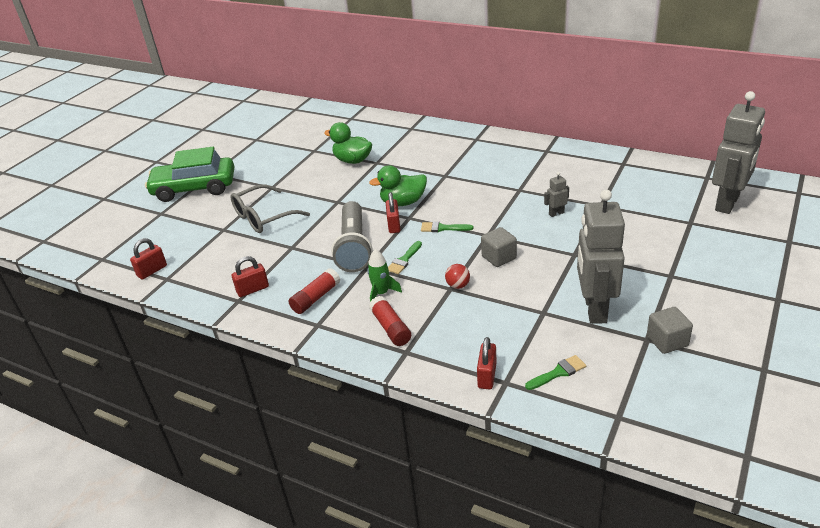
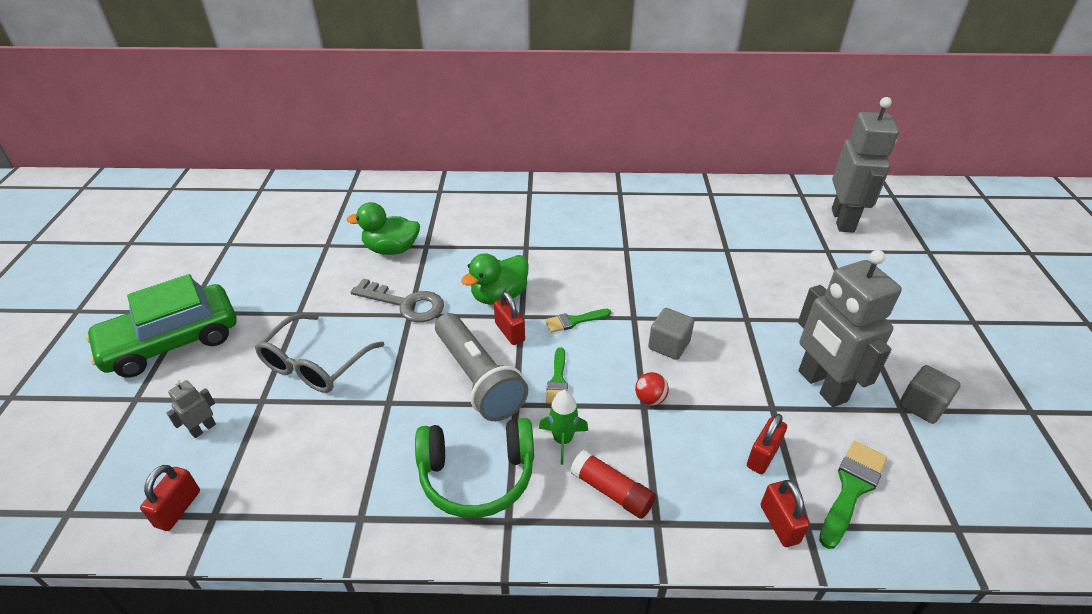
camera: 30 degrees left, 5 degrees up
red padlock [232,256,269,297] -> red padlock moved to [747,414,787,474]
red glue stick [289,268,341,314] -> green headphones [415,418,534,518]
green brush [525,355,586,390] -> green brush [819,441,887,549], size x1.55
grey robot [544,172,569,217] -> grey robot moved to [167,380,216,438]
none -> grey key [351,278,444,322]

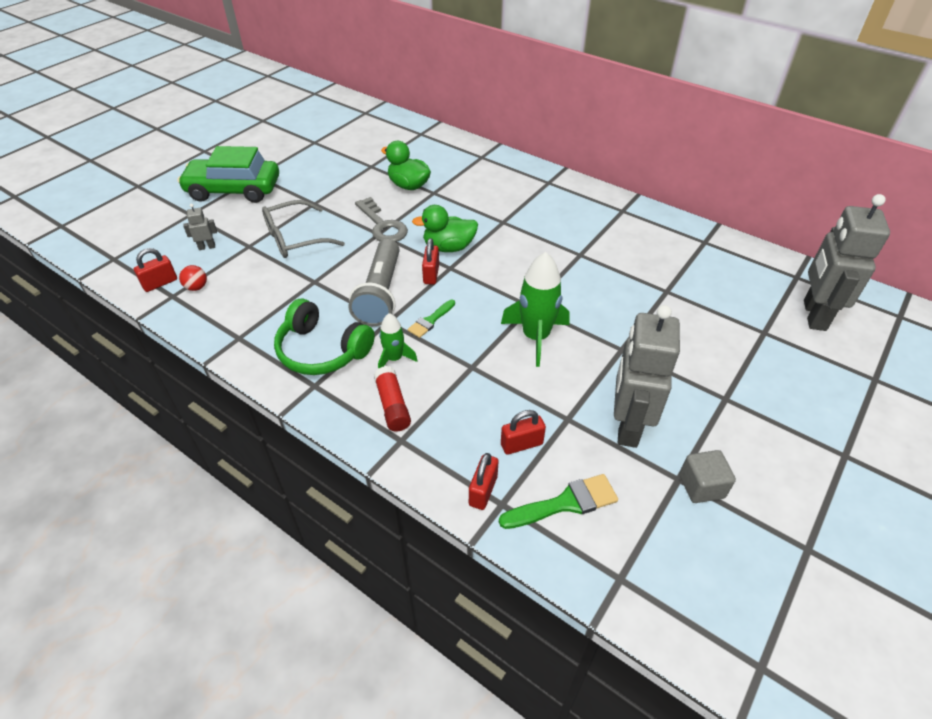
camera: 35 degrees right, 5 degrees up
green brush [545,309,611,333] -> none
red ball [635,372,669,406] -> red ball moved to [179,265,207,291]
grey cube [648,308,694,360] -> green rocket [501,252,570,367]
grey robot [832,97,899,233] -> grey robot turned 150 degrees clockwise [804,194,890,331]

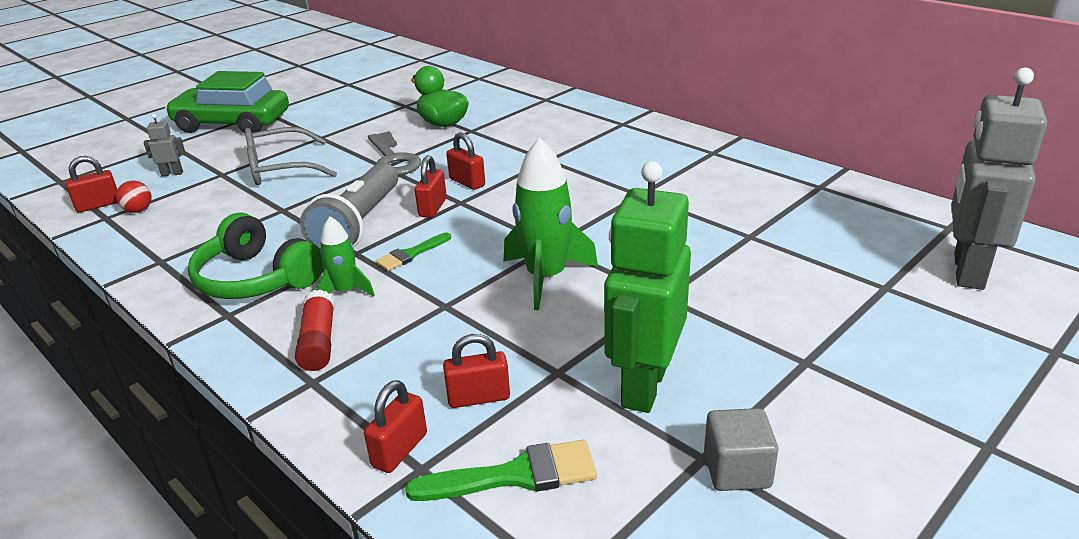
camera: 10 degrees right, 15 degrees down
green duck [412,205,478,252] -> red padlock [446,132,485,190]
grey robot [614,305,680,448] -> green robot [604,161,691,413]

